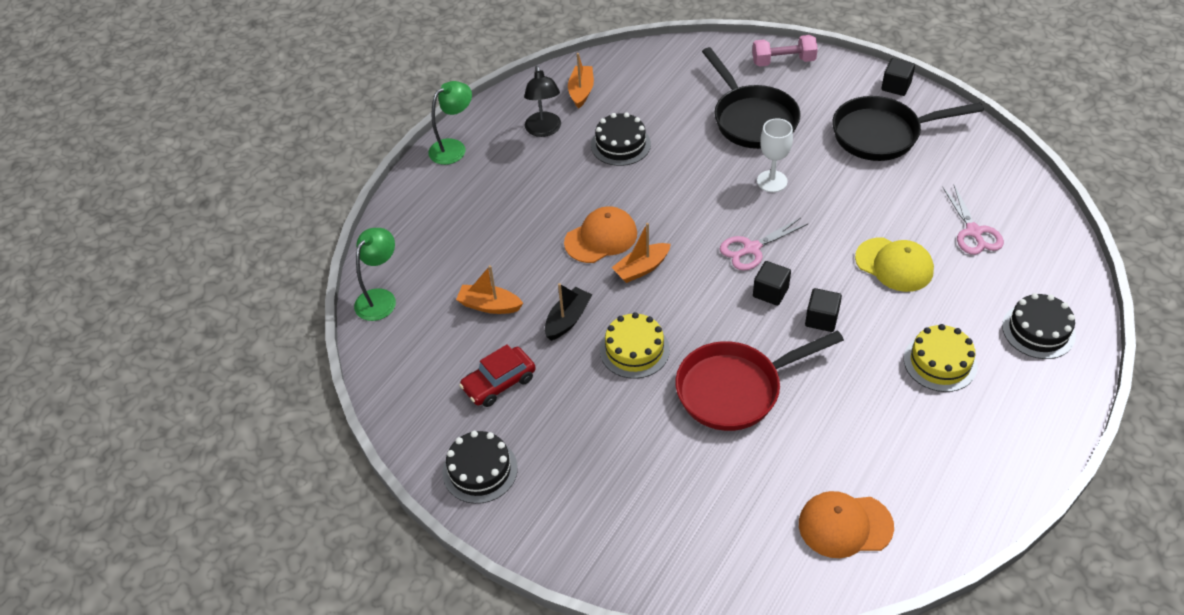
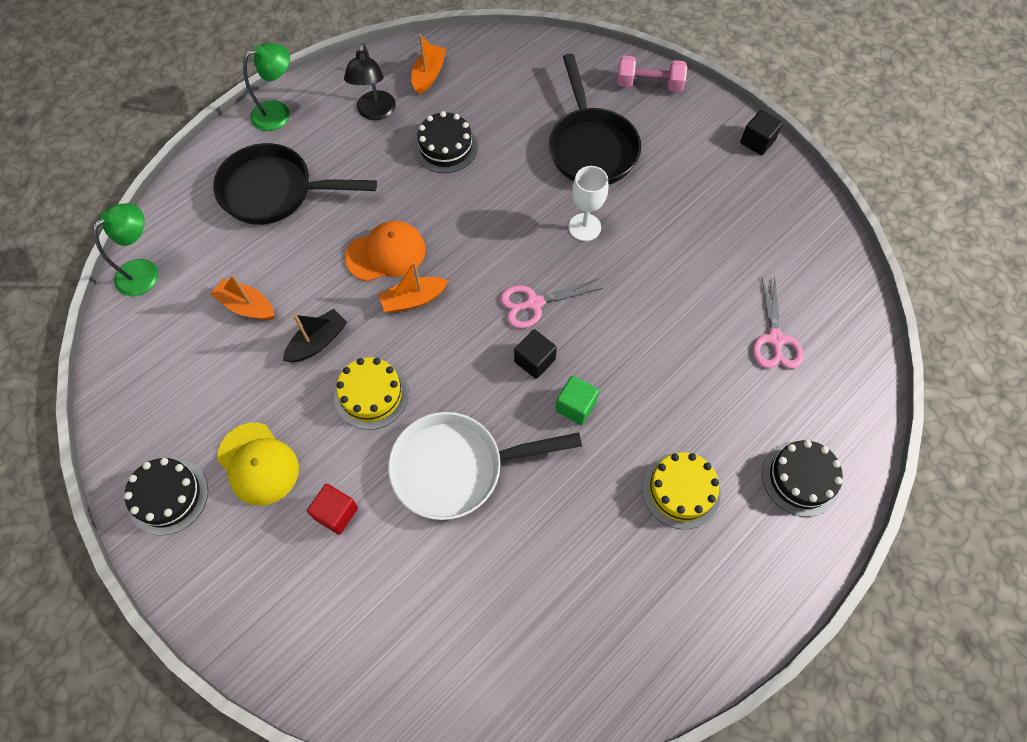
camera: 10 degrees right, 15 degrees up
red car [459,344,536,407] -> none
red pan [675,330,844,431] -> white pan [388,412,582,520]
orange cap [799,491,894,558] -> none
black cube [805,288,842,332] -> green cube [555,376,599,425]
black pan [832,96,984,161] -> black pan moved to [213,143,377,225]
yellow cap [855,237,934,292] -> yellow cap moved to [217,423,299,506]
none -> red cube [307,484,358,534]

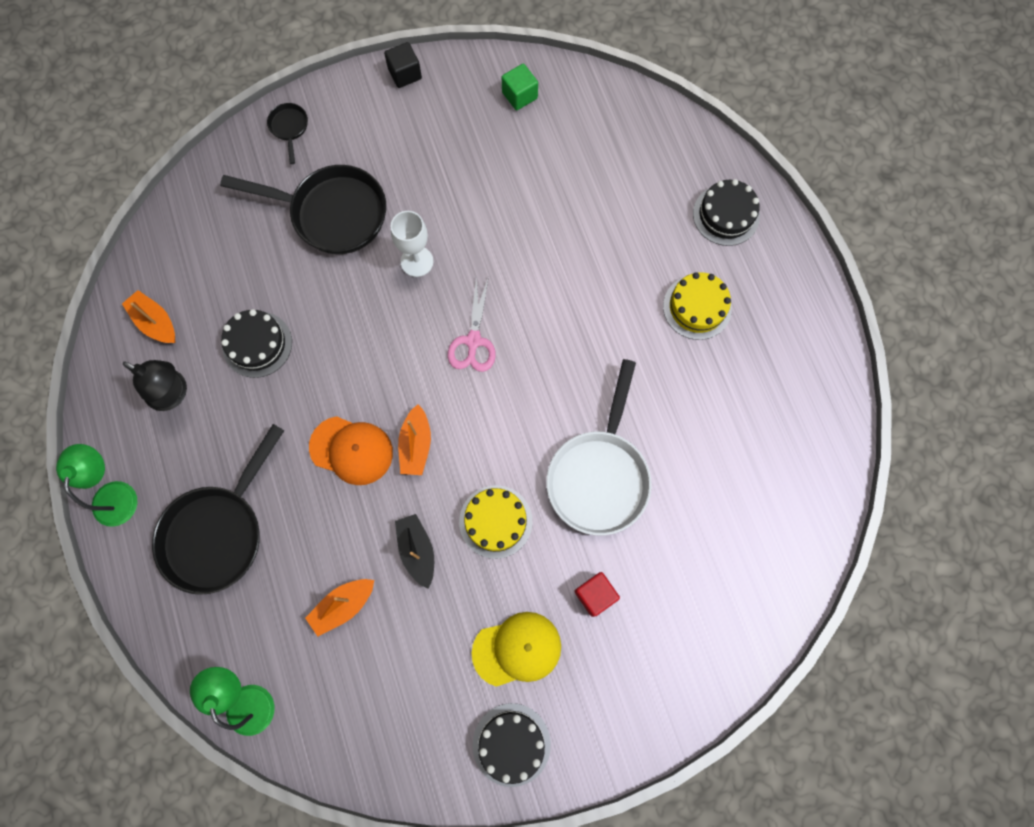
camera: 65 degrees left, 10 degrees up
orange cap [345,221,426,281] -> orange cap turned 105 degrees clockwise [309,416,393,485]
black cube [514,329,557,379] -> none
green cube [555,376,599,425] -> green cube moved to [502,64,538,110]
pink dumbbell [617,56,687,92] -> black pan [267,103,308,164]
pink scissors [753,278,803,369] -> none

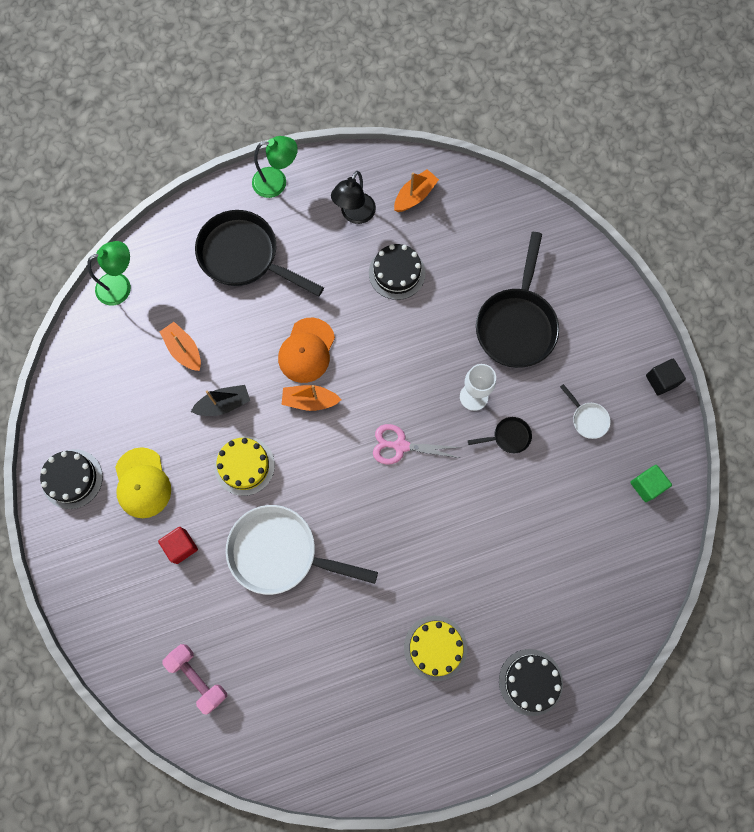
camera: 90 degrees right, 0 degrees up
black pan [267,103,308,164] -> black pan moved to [468,417,532,453]
none -> pink dumbbell [162,644,227,715]
none -> white pan [560,384,611,439]

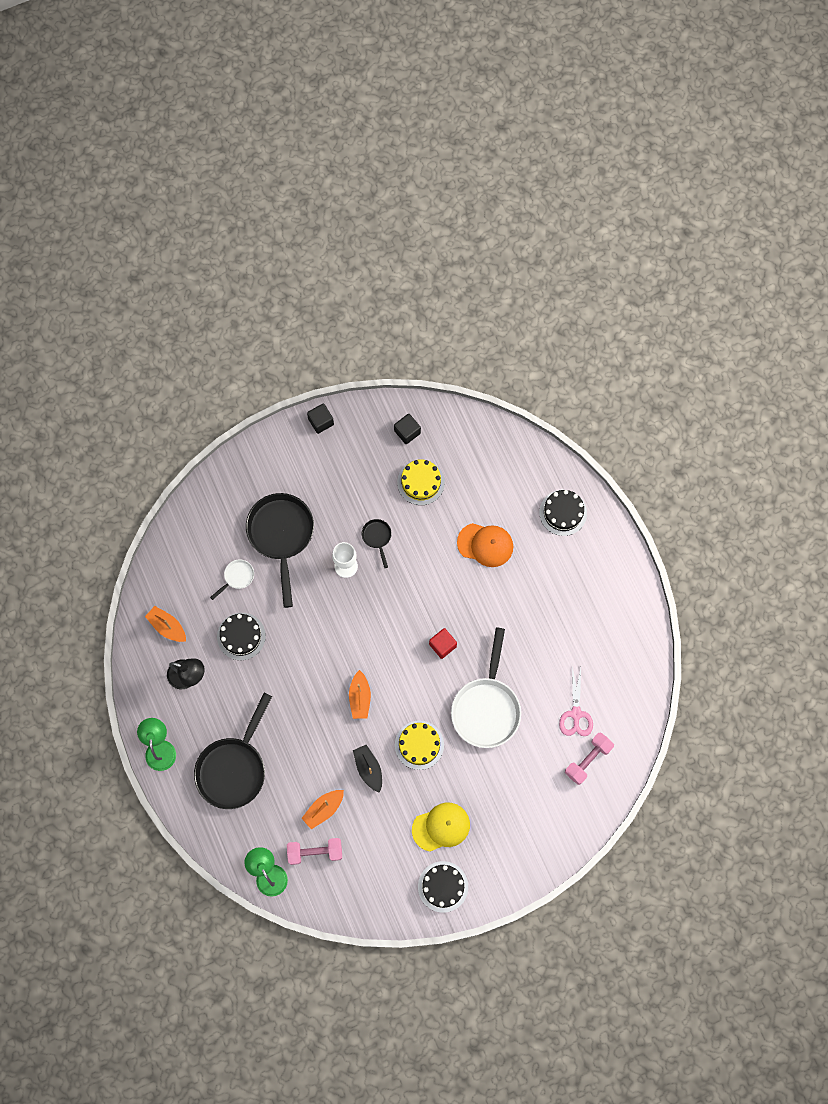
camera: 95 degrees left, 0 degrees up
red cube [158,527,198,564] -> red cube moved to [429,628,457,659]
orange cap [278,318,335,383] -> orange cap moved to [457,523,513,567]
pink scissors [373,424,462,464] -> pink scissors moved to [559,666,593,736]
yellow cake [404,615,467,681] -> yellow cake moved to [397,459,445,505]
black pan [476,232,559,368] -> black pan turned 105 degrees counterclockwise [246,493,314,608]
white pan [560,384,611,439] -> white pan moved to [210,559,254,600]
green cube [630,465,672,502] -> black cube [394,414,421,444]
none -> pink dumbbell [287,838,342,865]

